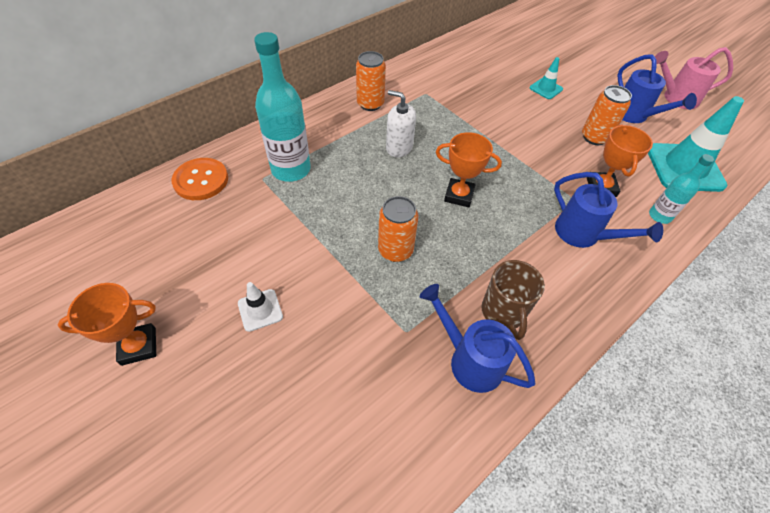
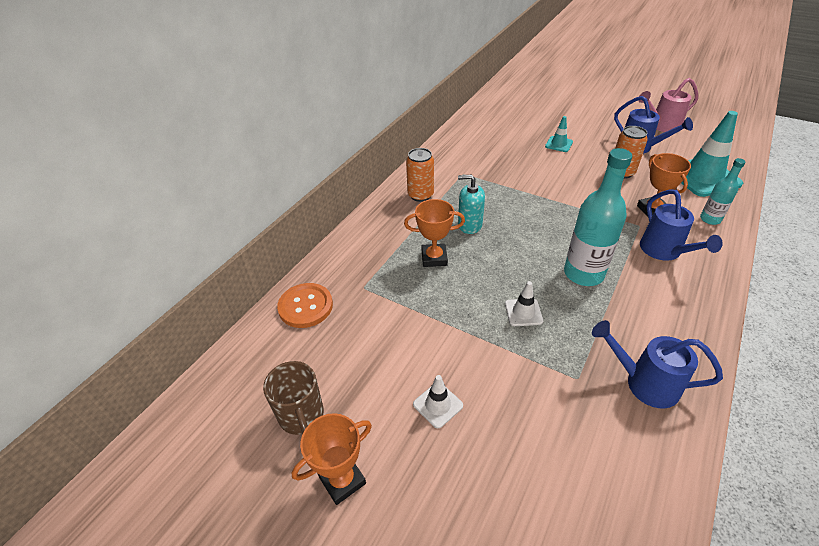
camera: 15 degrees left, 10 degrees down
turquoise bottle [254,32,311,182] -> turquoise bottle moved to [564,148,632,286]
orange can [378,196,418,262] -> white traffic cone [505,281,543,326]
white soap dispenser [386,90,416,157] -> turquoise soap dispenser [458,175,485,234]
orange trophy [436,132,502,207] -> orange trophy moved to [404,199,465,267]
brown mug [481,260,545,340] -> brown mug moved to [263,361,324,435]
blue watering can [554,172,663,248] -> blue watering can turned 45 degrees clockwise [640,189,723,261]

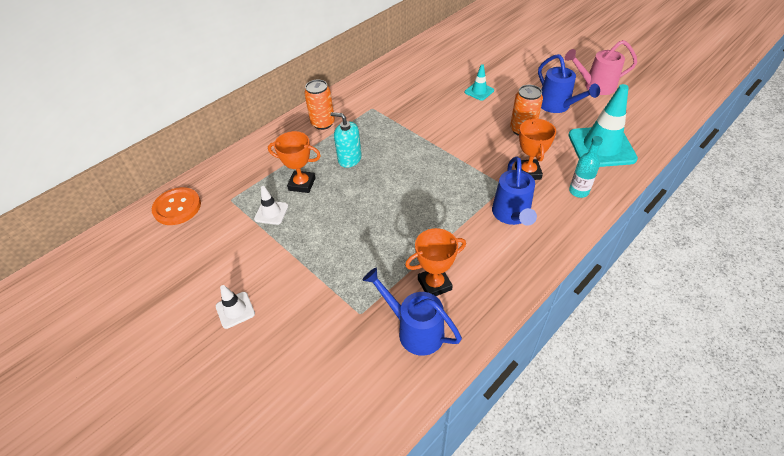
camera: 15 degrees right, 5 degrees up
brown mug [263,361,324,435] -> none
orange trophy [292,413,372,505] -> orange trophy moved to [405,228,466,296]
white traffic cone [505,281,543,326] -> white traffic cone moved to [254,186,288,225]
turquoise bottle [564,148,632,286] -> none

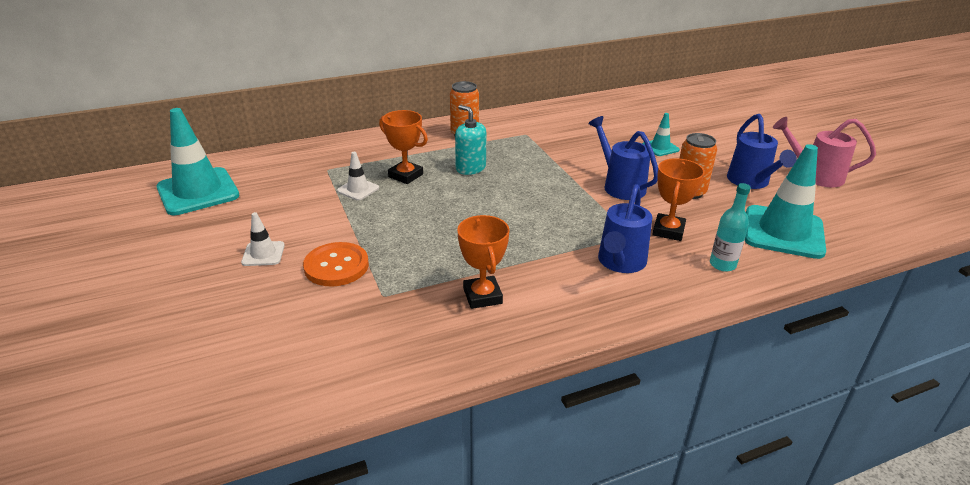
camera: 20 degrees right, 15 degrees down
orange button [152,187,201,225] -> orange button moved to [303,242,369,286]
blue watering can [363,268,462,356] -> blue watering can moved to [588,116,658,200]
orange trophy [405,228,466,296] -> orange trophy turned 75 degrees clockwise [457,215,510,309]
none -> turquoise traffic cone [156,108,240,215]

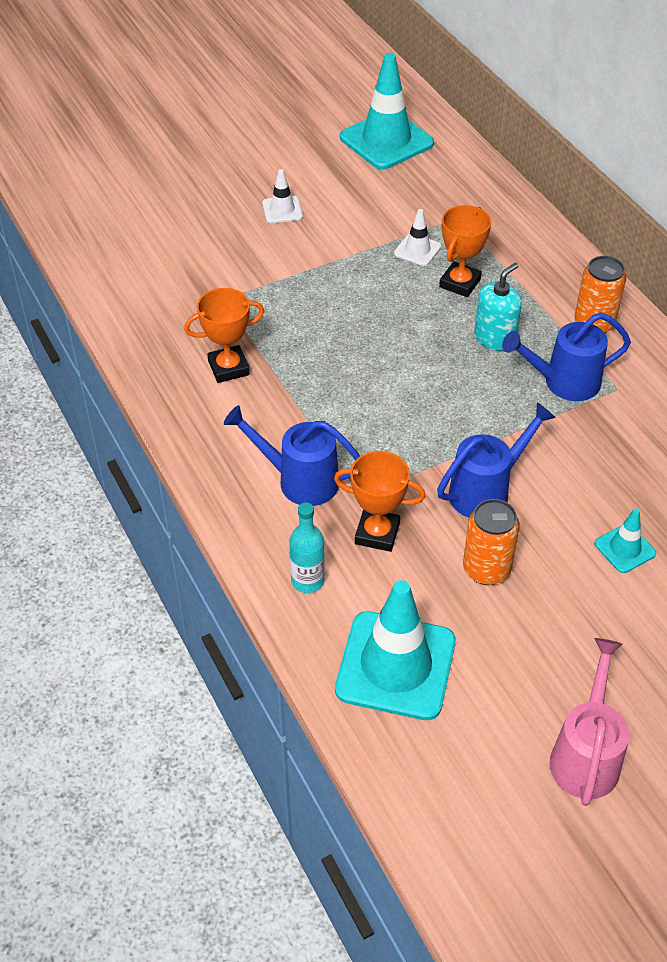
camera: 85 degrees right, 15 degrees up
orange button [303,242,369,286] -> none
blue watering can [727,114,797,189] -> blue watering can moved to [502,312,631,401]

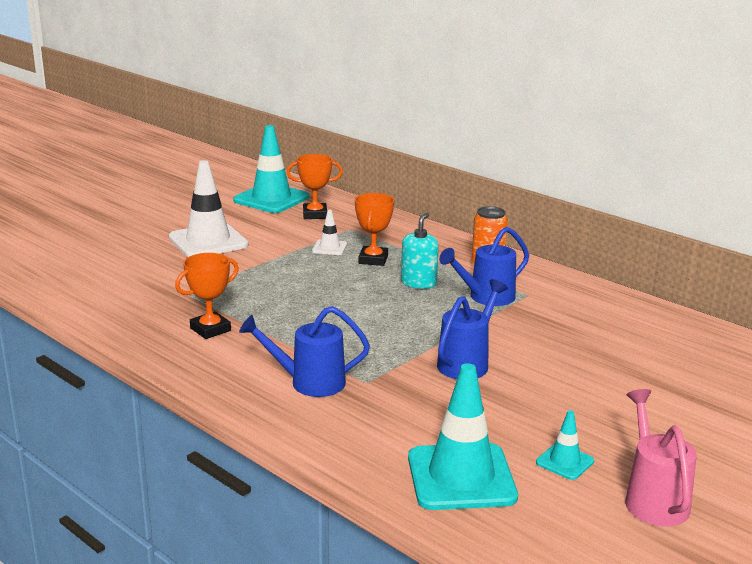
camera: 20 degrees left, 25 degrees down
white traffic cone [262,169,303,223] -> white traffic cone [169,160,248,257], size x2.10
turquoise bottle [289,502,325,593] -> none
orange trophy [334,451,425,552] -> orange trophy moved to [286,154,343,219]
orange can [463,499,520,585] -> none
turquoise traffic cone [594,508,656,573] -> turquoise traffic cone moved to [536,410,594,480]

